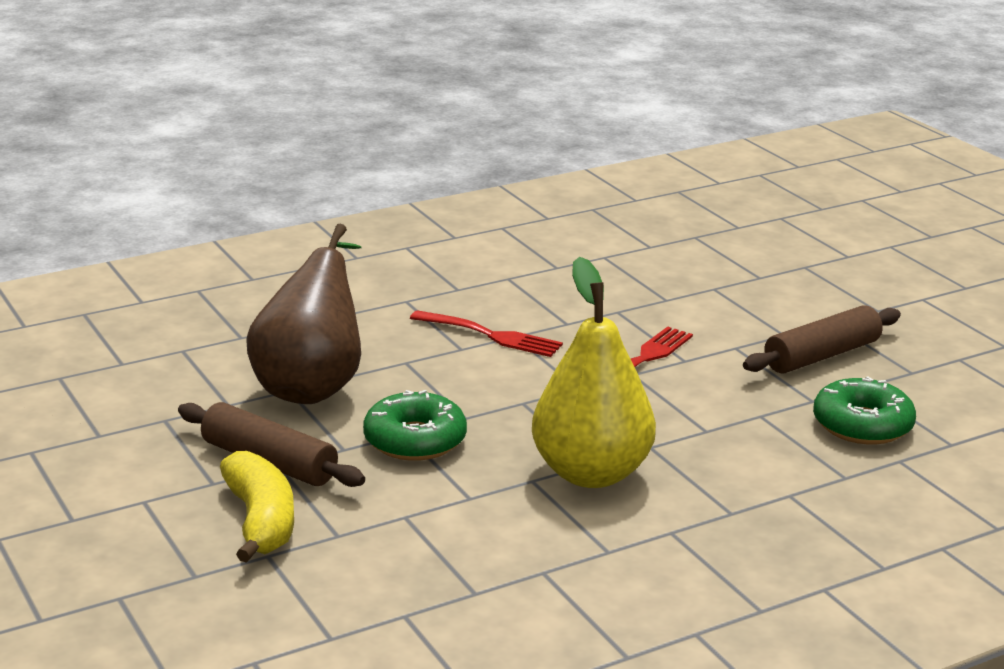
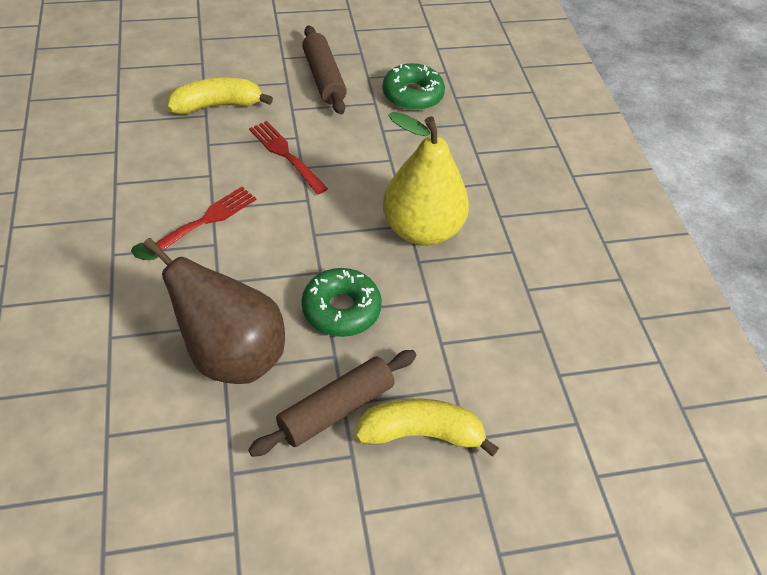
camera: 75 degrees left, 25 degrees up
none -> yellow banana [167,78,273,115]

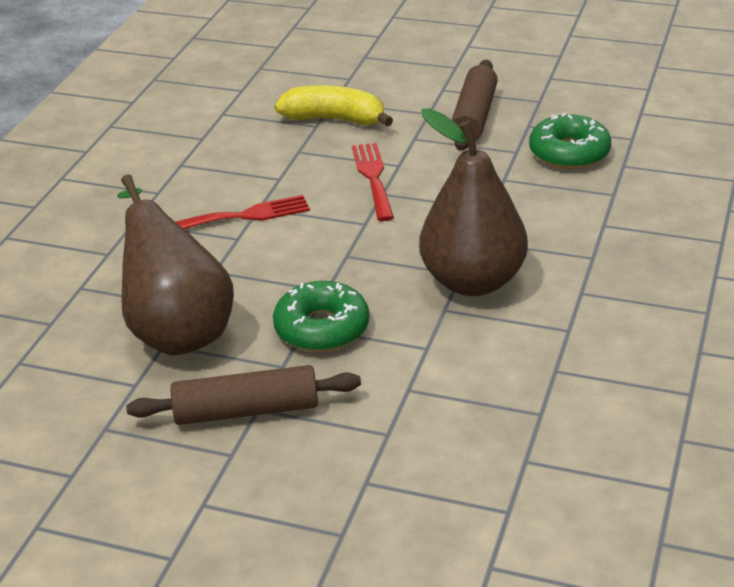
camera: 35 degrees right, 15 degrees down
yellow banana [355,398,499,457] -> none
yellow pear [383,112,469,246] -> brown pear [419,108,528,296]

